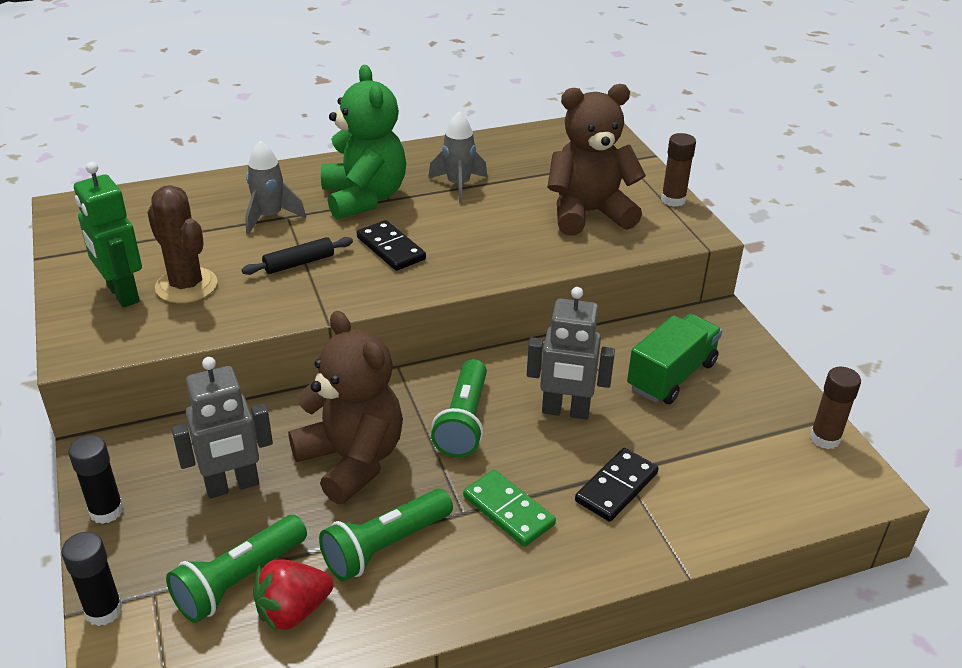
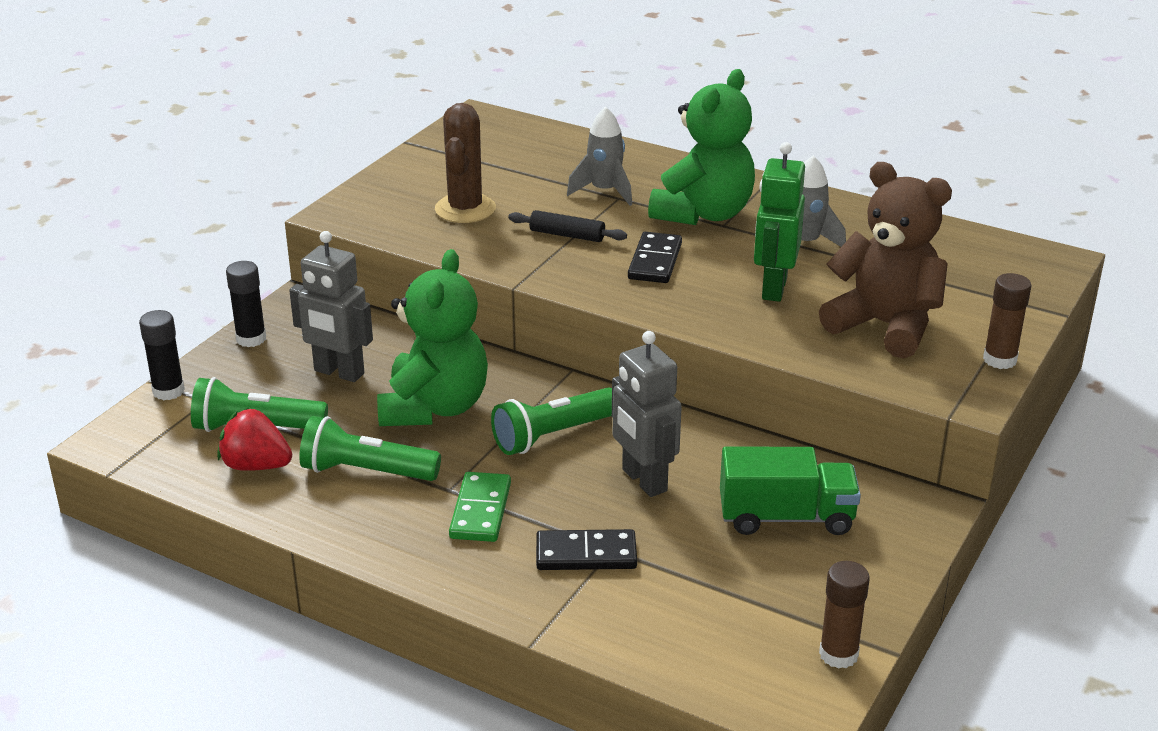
camera: 50 degrees right, 5 degrees down
green robot [74,162,142,307] -> green robot moved to [754,142,805,302]
brown teddy bear [288,311,403,504] -> green teddy bear [377,249,488,426]

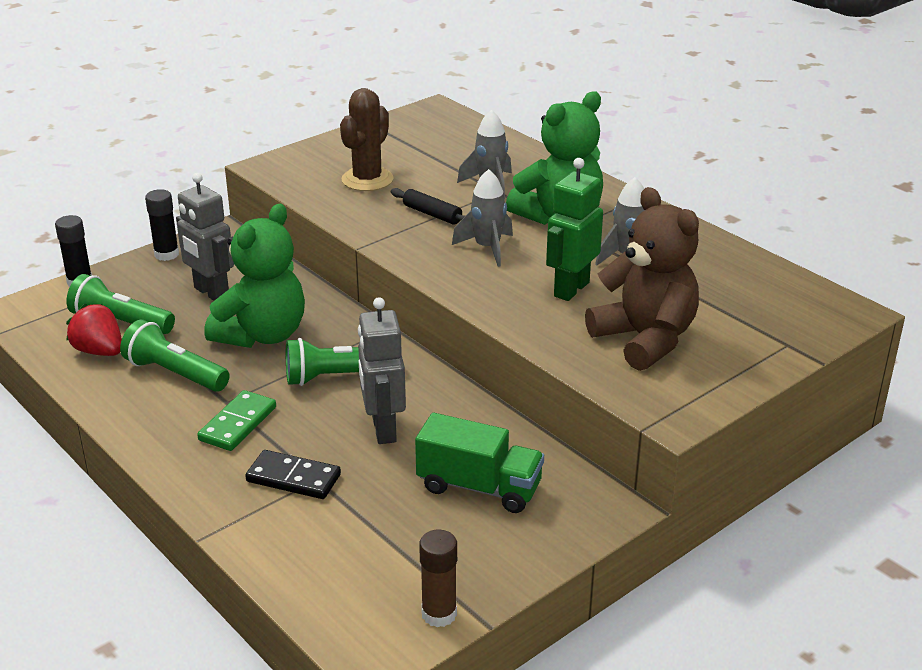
camera: 20 degrees right, 0 degrees up
black domino [628,232,682,283] -> grey rocket [452,169,513,267]
brown glue stick [983,273,1032,369] -> none

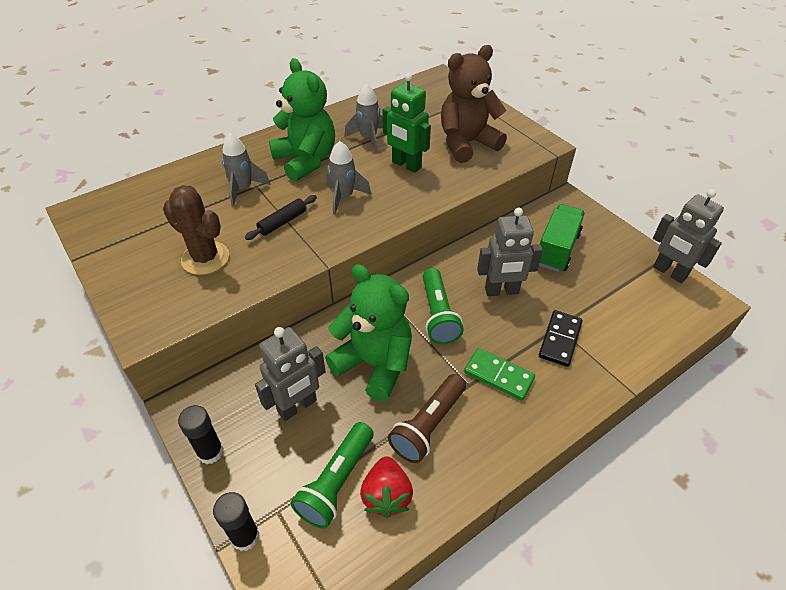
camera: 85 degrees left, 15 degrees up
red strawberry [66,304,122,356] -> red strawberry turned 45 degrees counterclockwise [360,456,413,518]
green flashlight [120,319,230,392] -> brown flashlight [388,374,466,463]
brown glue stick [419,530,457,627] -> grey robot [653,189,724,283]

